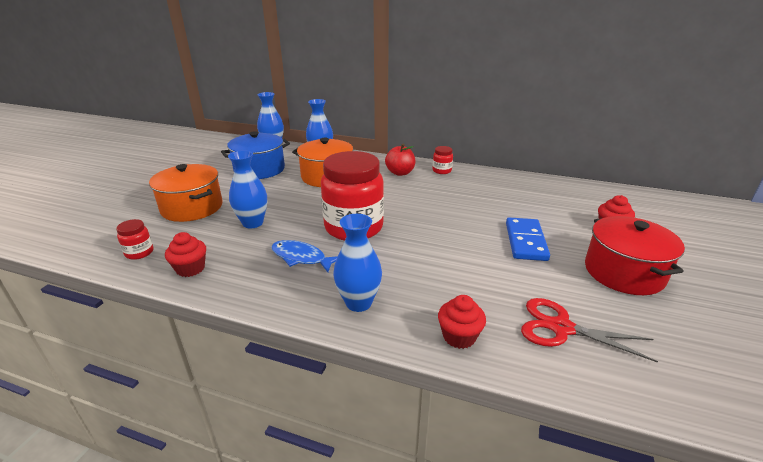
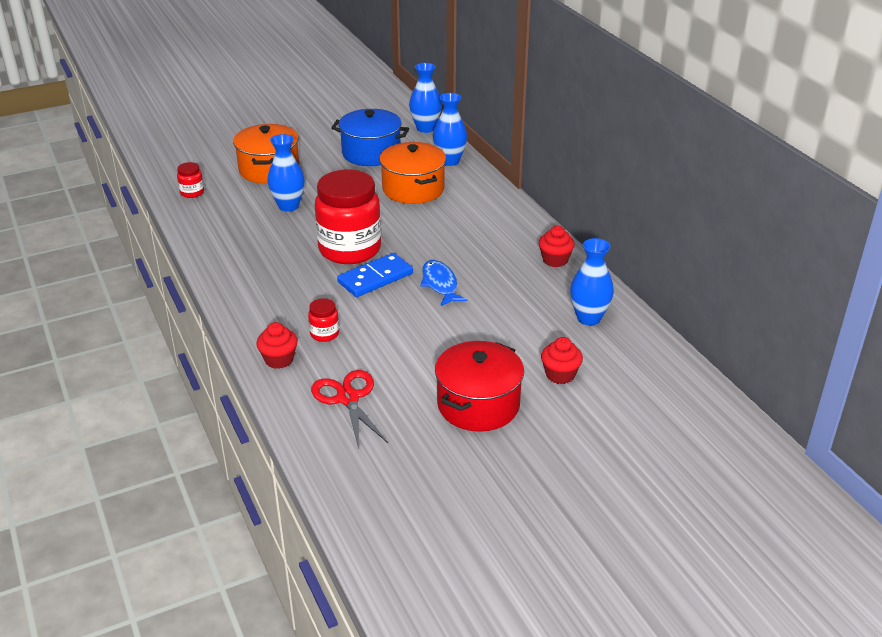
camera: 45 degrees right, 5 degrees up
red cupcake [165,232,206,277] -> red cupcake moved to [539,226,575,267]
blue fish [271,240,338,272] -> blue fish moved to [420,260,467,306]
blue vase [333,214,382,312] -> blue vase moved to [570,238,614,326]
red apple [385,144,416,176] -> none
red jar [433,146,453,174] -> red jar moved to [308,298,339,342]
blue domino [506,217,550,261] -> blue domino moved to [337,253,413,297]

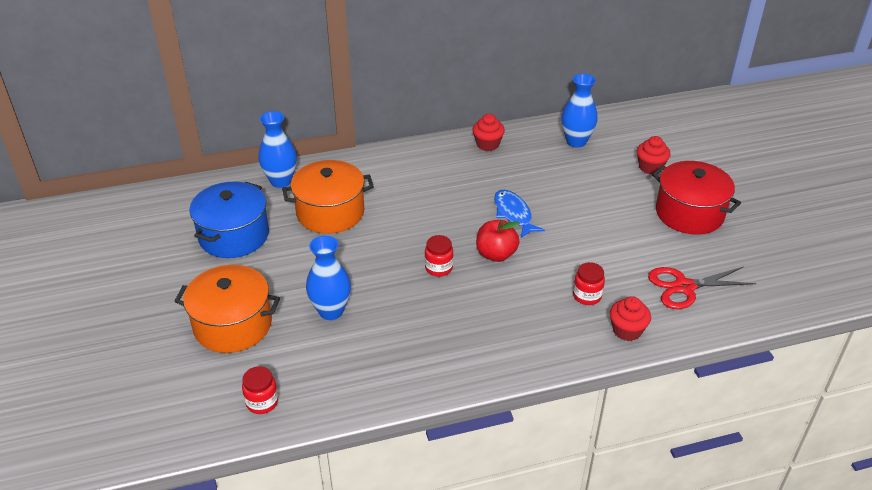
camera: 80 degrees left, 5 degrees up
red jar [315,170,381,264] -> red jar [425,235,453,277], size x0.42
blue domino [337,253,413,297] -> red apple [476,220,519,262]
blue vase [409,63,442,133] -> none
blue fish [420,260,467,306] -> blue fish turned 75 degrees clockwise [494,190,545,238]

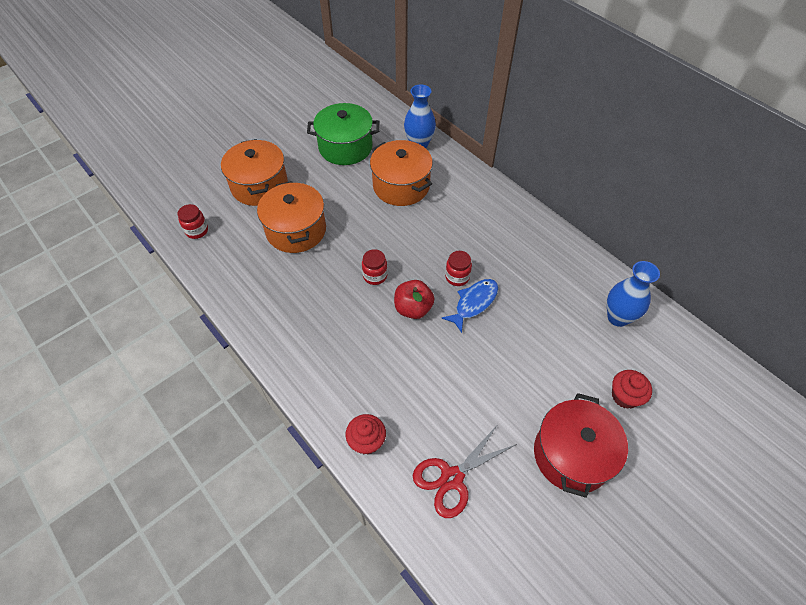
camera: 65 degrees right, 15 degrees up
blue pot [189,182,269,258] -> green pot [307,103,380,165]
blue vase [306,236,351,320] -> orange pot [257,181,326,253]
red cupcake [472,114,505,151] -> none
red jar [573,262,605,305] -> red jar moved to [445,251,472,286]
red scissors [648,267,756,309] -> red scissors turned 90 degrees counterclockwise [413,424,517,518]

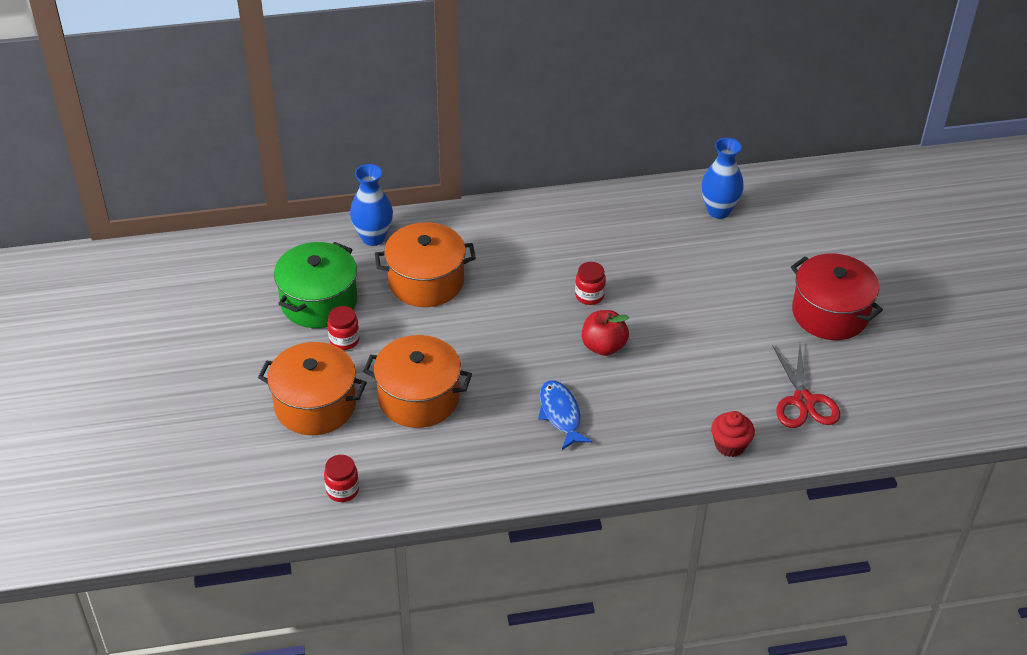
camera: 60 degrees left, 10 degrees down
red jar [362,249,387,285] -> red jar moved to [327,306,360,350]
blue fish [441,279,498,333] -> blue fish moved to [538,380,592,450]
red cupcake [612,370,652,409] -> none

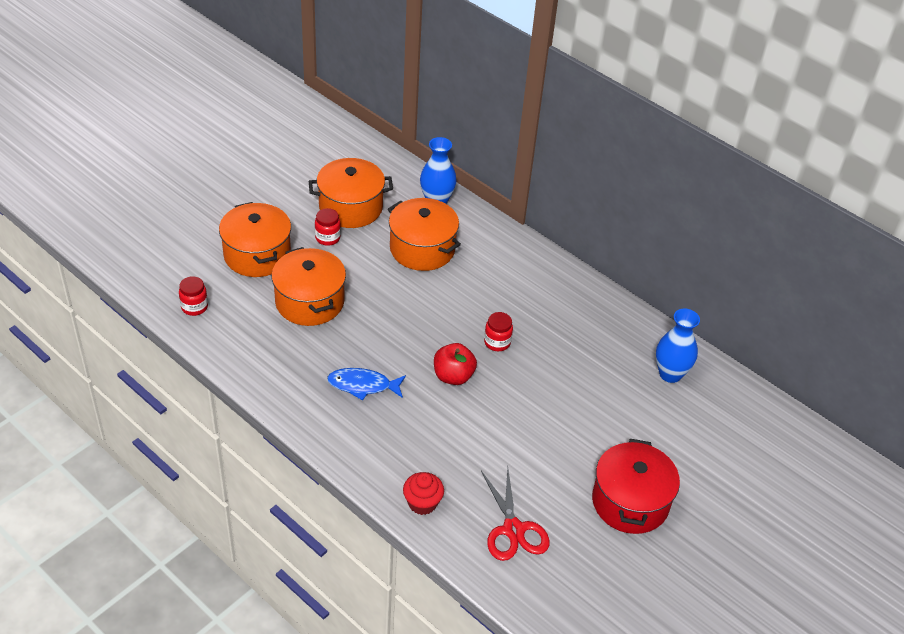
camera: 50 degrees right, 0 degrees up
green pot [274,242,357,328] -> orange pot [309,158,393,228]
blue fish [538,380,592,450] -> blue fish turned 120 degrees counterclockwise [327,368,406,400]
red scissors [772,345,840,428] -> red scissors turned 60 degrees counterclockwise [481,468,550,561]

